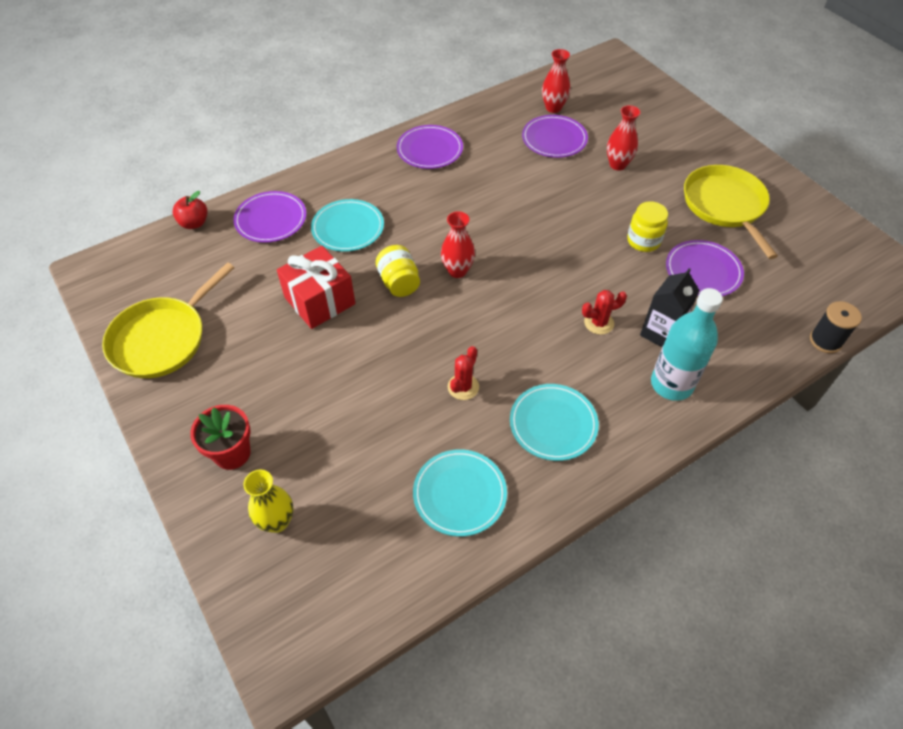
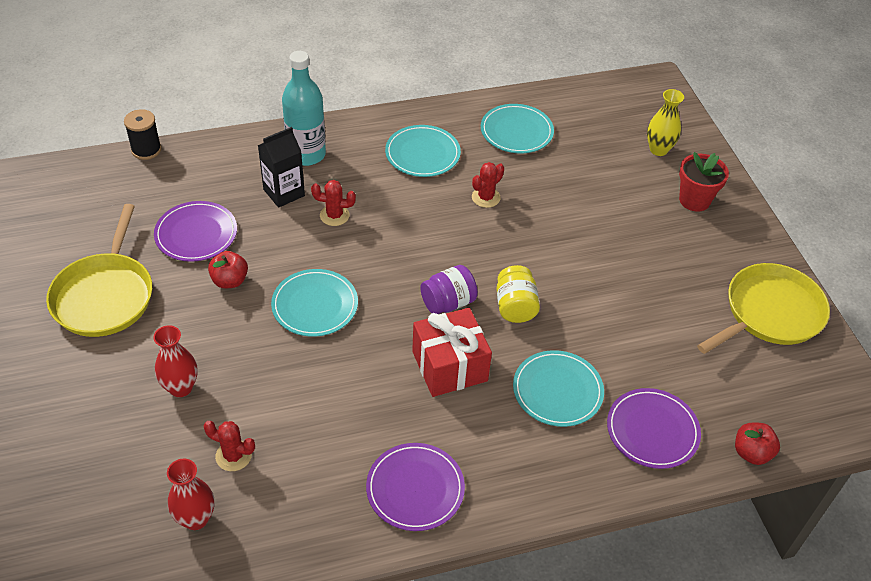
camera: 165 degrees left, 5 degrees down
red gift [277,246,355,329] -> red gift moved to [412,308,492,397]
red vase [441,211,475,278] -> purple jar [420,265,478,314]
purple plate [522,115,588,158] -> red cactus [203,421,255,471]
yellow jar [627,201,668,252] -> red apple [208,251,248,288]
none -> turquoise plate [271,269,358,337]

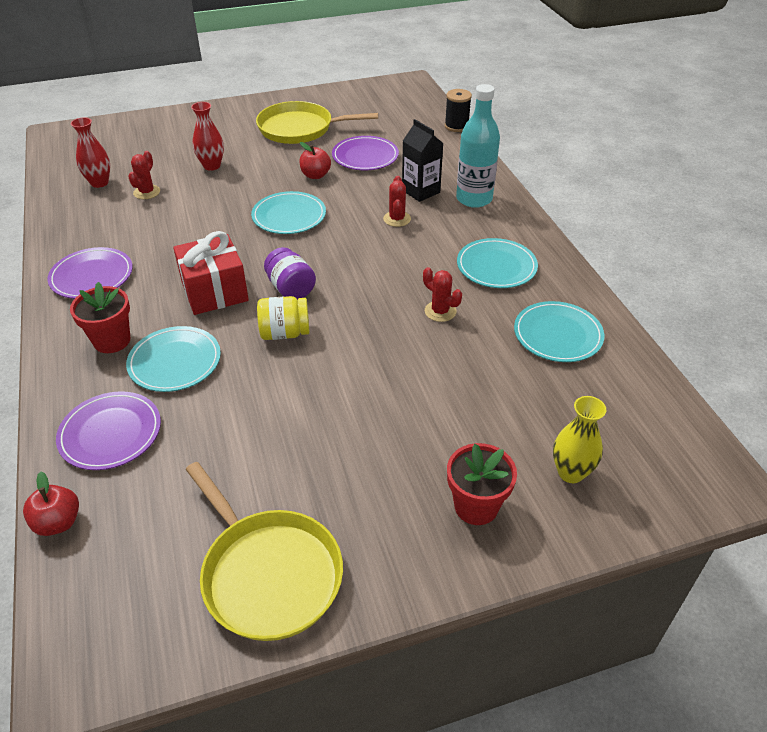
camera: 90 degrees right, 5 degrees down
none -> red flower pot [70,282,130,353]

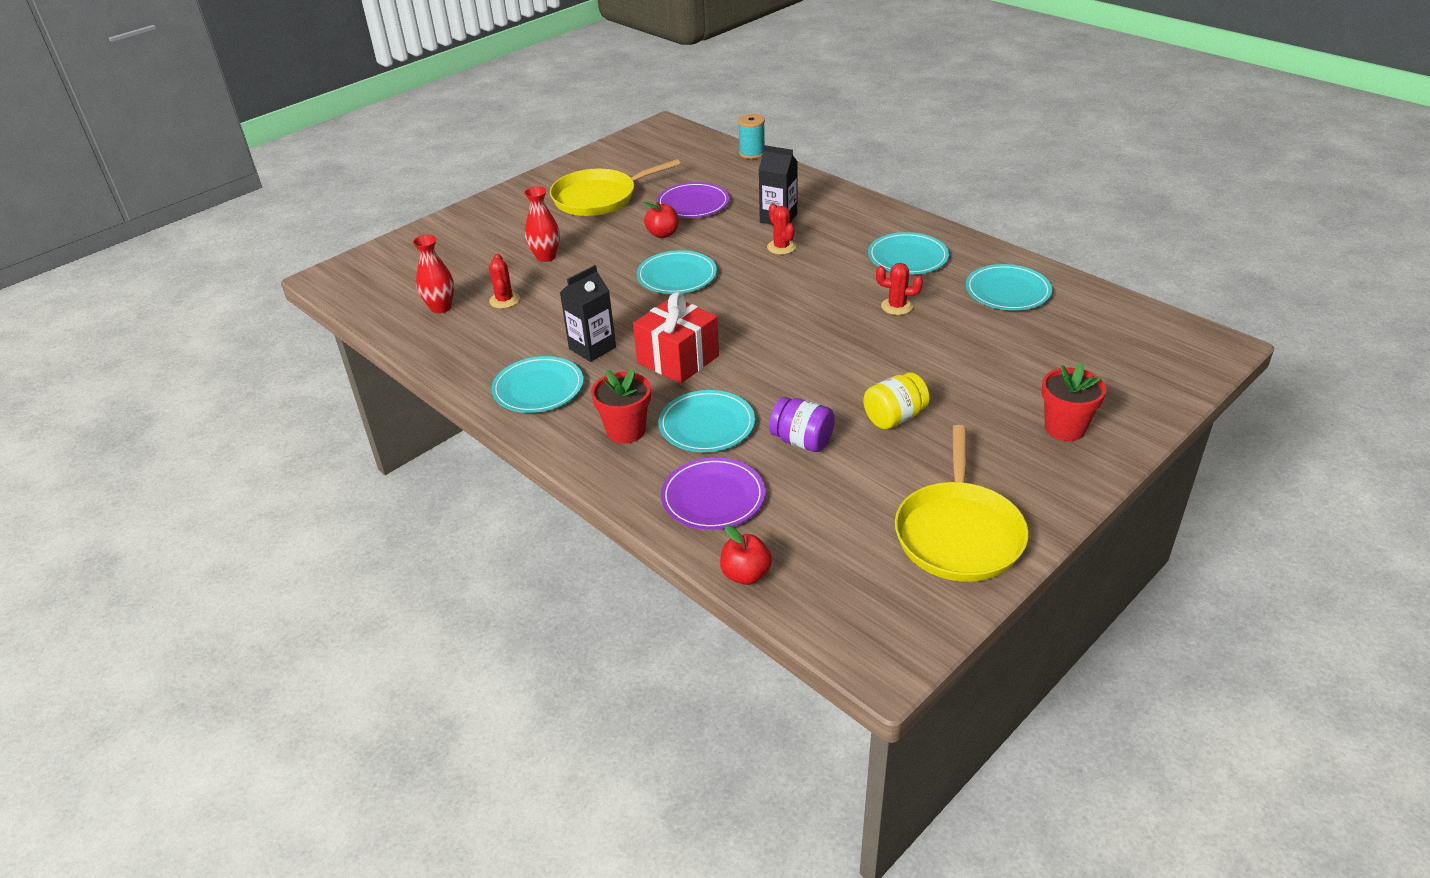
camera: 25 degrees left, 5 degrees down
purple plate [47,247,133,299] -> turquoise plate [491,356,583,413]
yellow pan [185,462,343,641] -> yellow pan turned 75 degrees clockwise [895,425,1028,582]
yellow jar [257,296,309,340] -> yellow jar moved to [863,373,930,429]
purple jar [264,247,316,300] -> purple jar moved to [769,397,835,452]
black spool [445,89,472,132] -> turquoise spool [738,114,765,159]
turquoise bottle [456,84,500,208] -> none
yellow vase [553,396,606,483] -> none
none -> black carton [560,265,616,362]

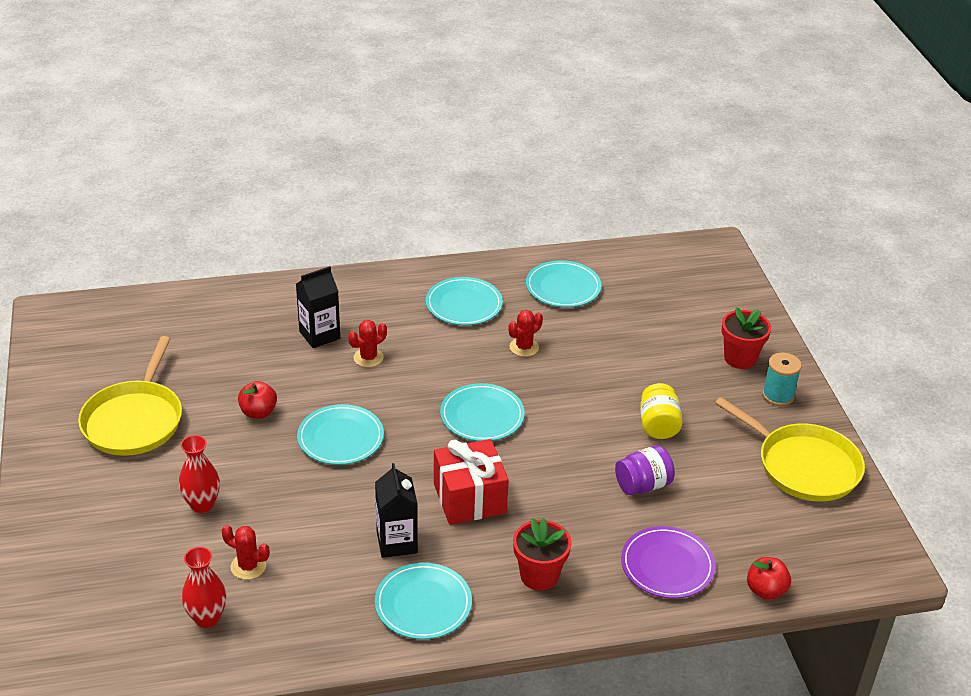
camera: 60 degrees left, 0 degrees up
purple plate [657,182,729,218] -> none
turquoise plate [658,390,755,452] -> turquoise plate moved to [440,383,525,441]
turquoise spool [738,114,765,159] -> turquoise spool moved to [762,353,802,406]
red cactus [767,203,796,255] -> red cactus turned 45 degrees counterclockwise [348,320,387,367]

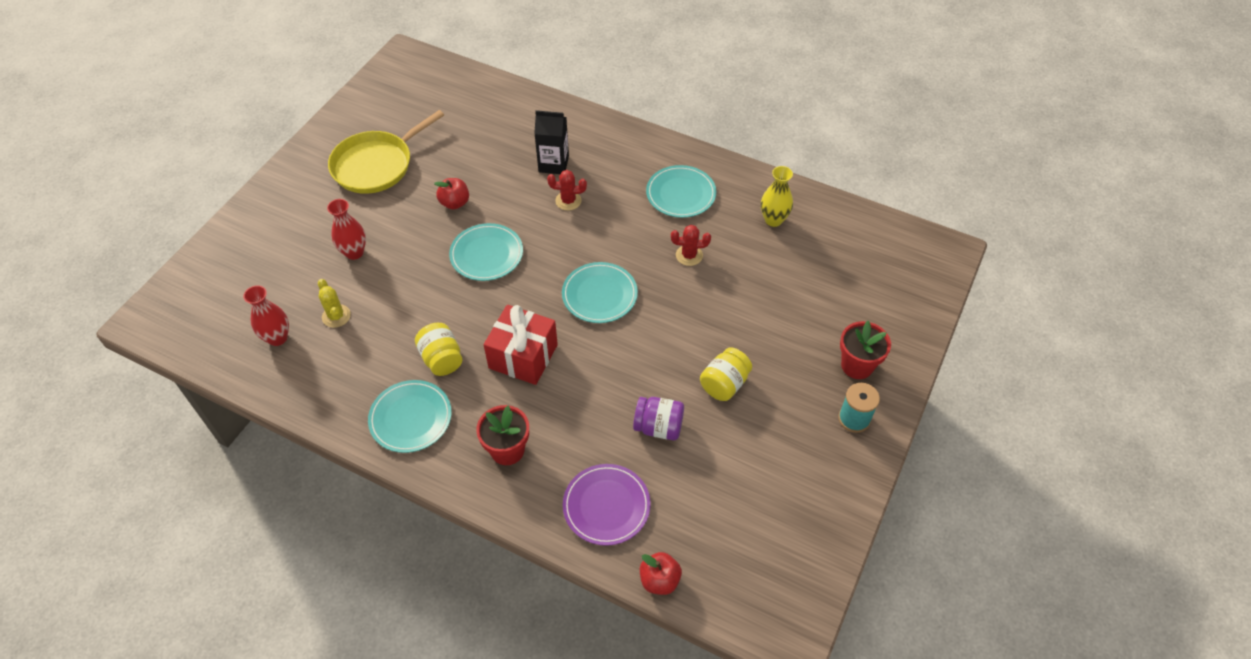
camera: 40 degrees right, 15 degrees up
red cactus [222,525,270,580] -> yellow cactus [318,279,351,328]
black carton [375,463,418,558] -> yellow jar [415,323,463,376]
turquoise plate [526,260,601,307] -> yellow vase [761,166,793,227]
yellow pan [715,397,865,502] -> none

